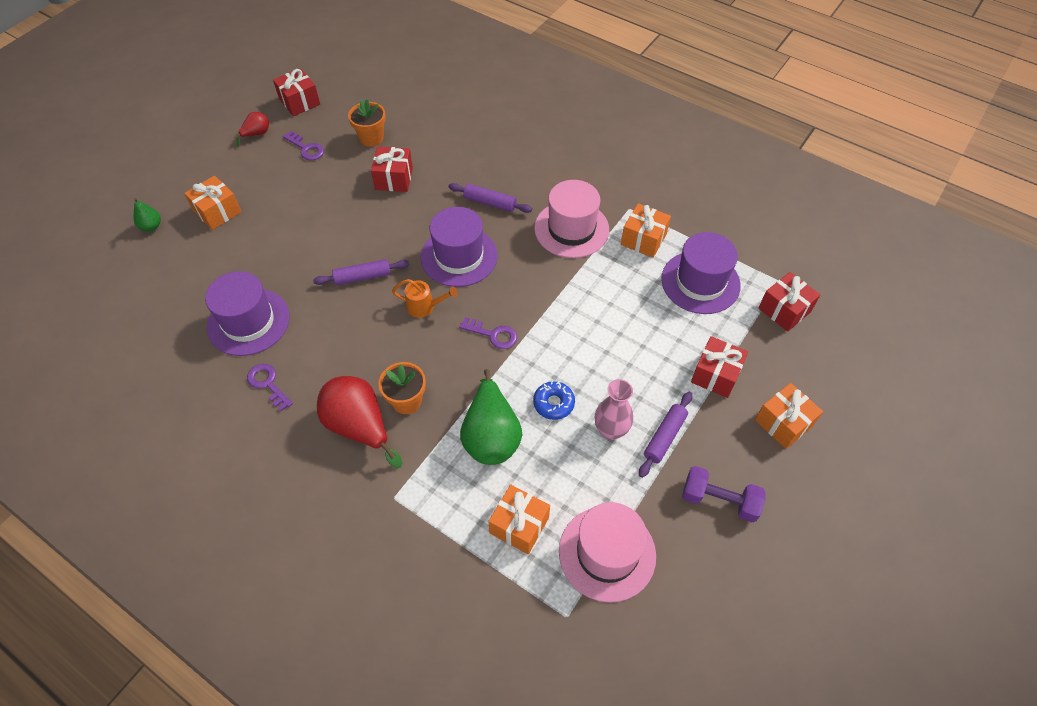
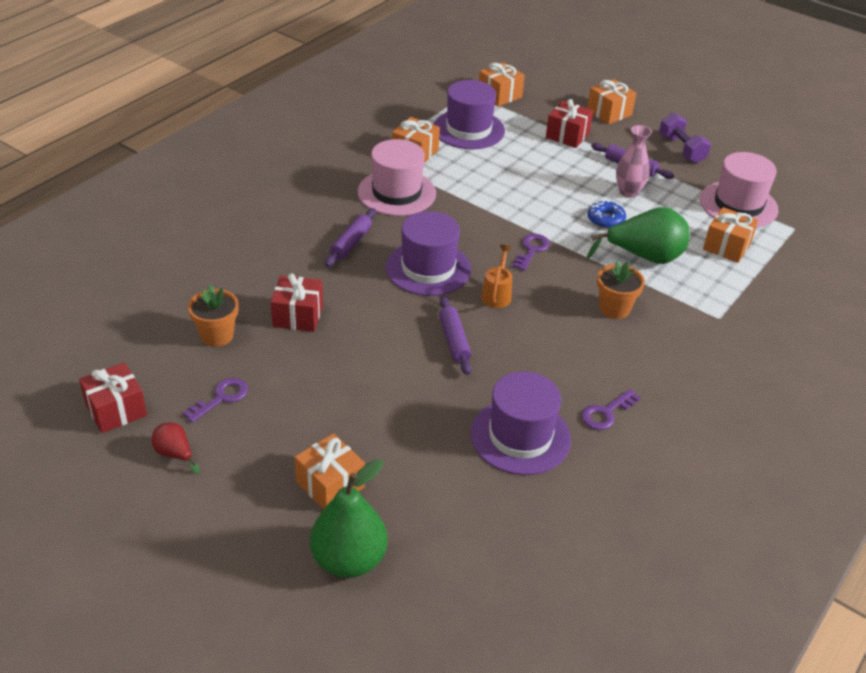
camera: 90 degrees left, 15 degrees down
green pear [134,198,161,231] -> green pear [310,459,387,578], size x2.03
red pear [317,376,403,469] -> none
purple dumbbell [682,466,766,522] -> purple dumbbell turned 45 degrees counterclockwise [659,113,711,163]
red gift [758,272,820,332] -> orange gift [479,62,525,107]

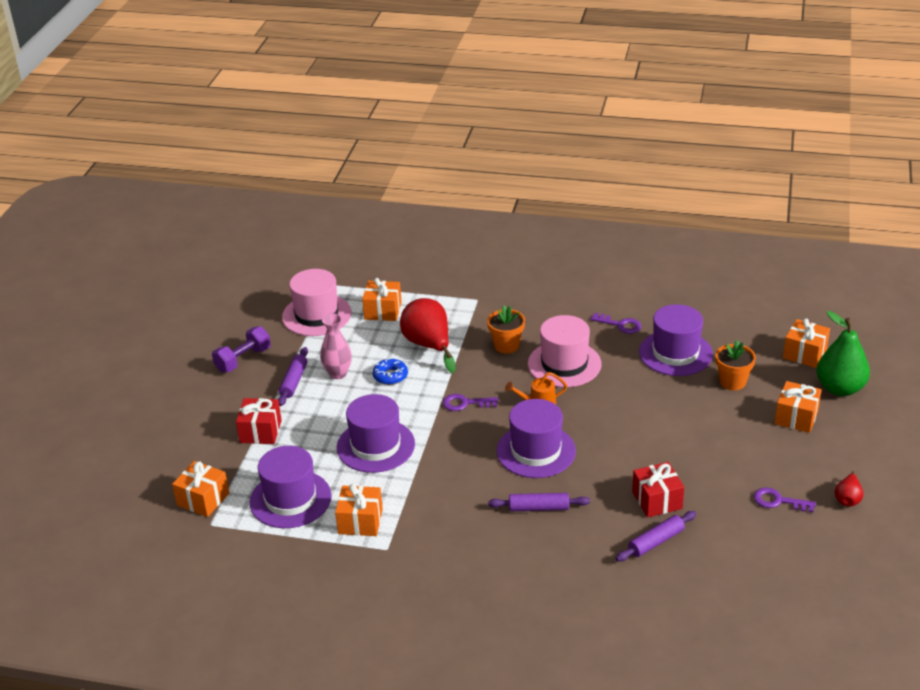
camera: 110 degrees left, 5 degrees down
red gift [79,362,147,433] -> none
orange flower pot [188,285,238,347] -> orange flower pot moved to [715,340,756,390]
pink hat [358,139,436,216] -> pink hat moved to [528,315,601,387]
purple rolling pin [439,296,471,375] -> purple rolling pin moved to [616,511,696,562]
orange gift [587,79,636,124] -> orange gift moved to [783,319,830,368]
green pear [587,207,689,264] -> red pear [400,298,456,373]
none -> purple hat [337,394,415,473]

